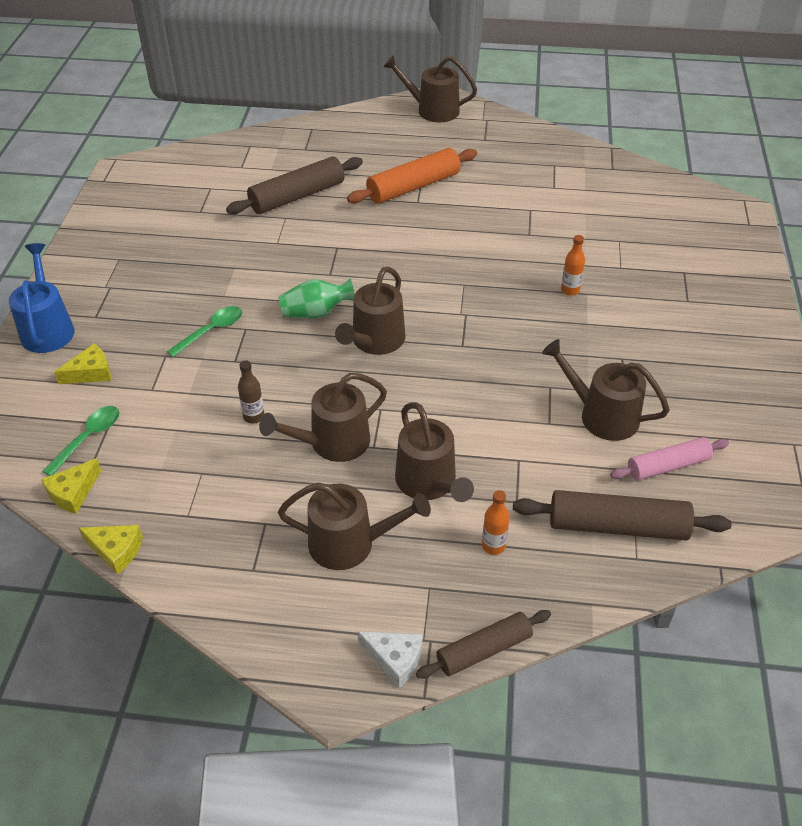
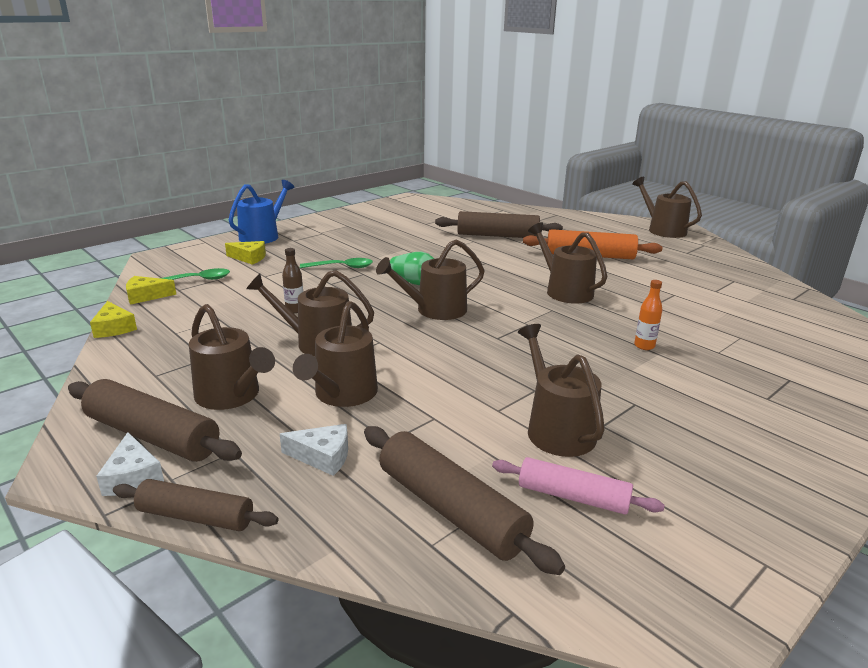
camera: 40 degrees right, 20 degrees down
orange bottle [482,490,510,555] -> white cheese [280,424,348,476]
none -> brown rolling pin [68,379,242,462]
none -> brown watering can [528,222,607,303]

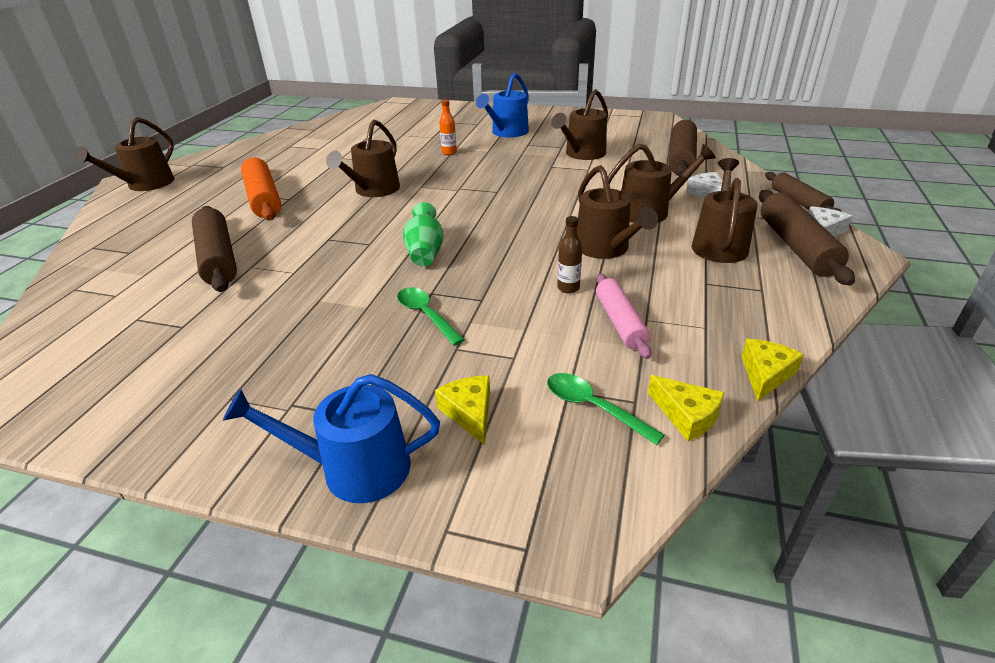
camera: 120 degrees left, 10 degrees up
brown watering can [376,239,485,320] -> none
pink rolling pin [492,457,665,515] -> pink rolling pin moved to [596,273,652,359]
none -> blue watering can [476,73,529,138]

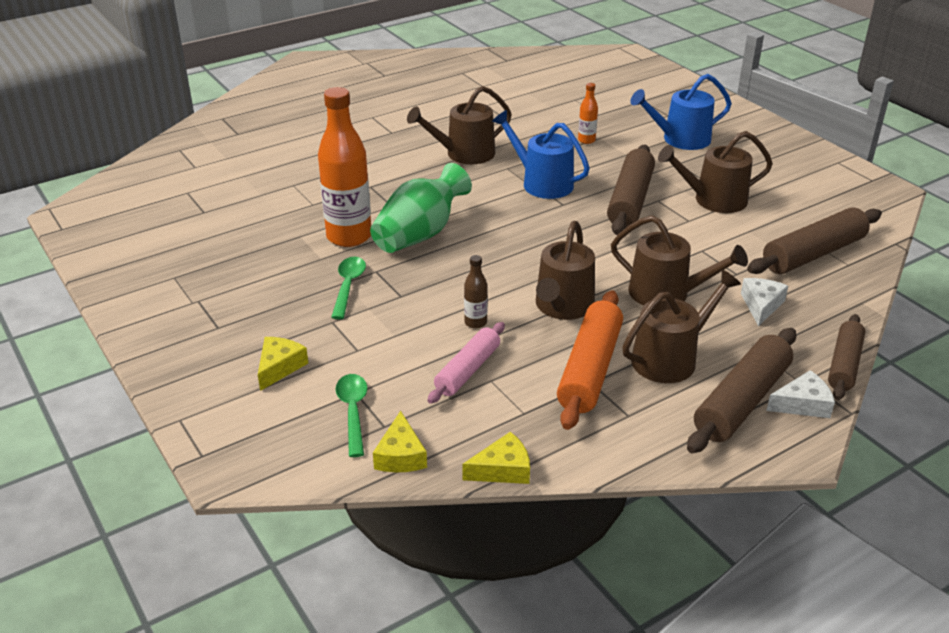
camera: 40 degrees right, 0 degrees up
brown watering can [75,117,174,191] -> none
brown rolling pin [192,206,237,292] -> brown rolling pin moved to [607,145,655,235]
blue watering can [223,374,440,503] -> blue watering can moved to [492,110,590,199]
orange rolling pin [241,157,281,221] -> orange rolling pin moved to [557,290,623,430]
green vase [403,202,444,266] -> green vase [370,163,472,253], size x1.50
none -> orange bottle [318,87,371,247]

